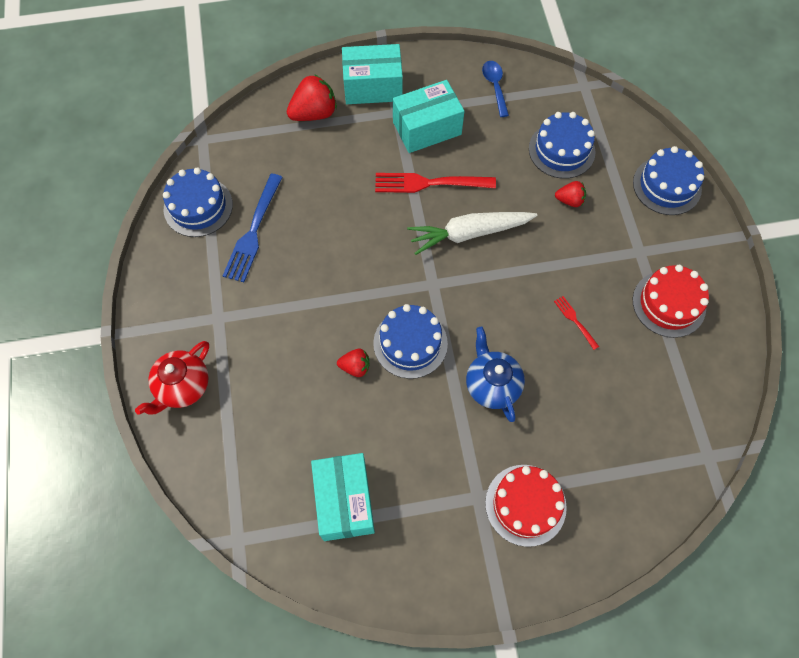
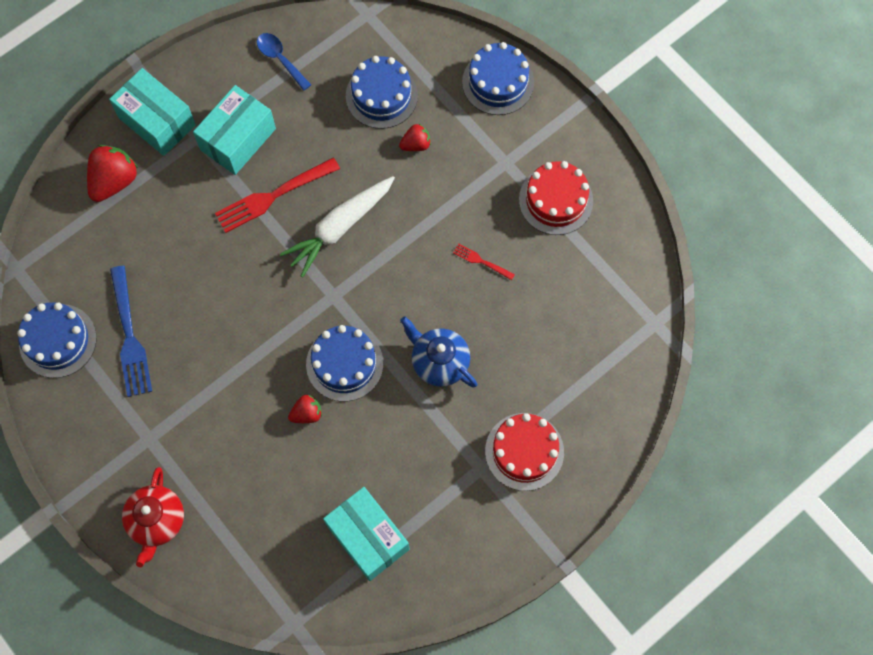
camera: 30 degrees left, 5 degrees up
turquoise box [342,44,403,104] -> turquoise box turned 75 degrees clockwise [109,68,196,156]

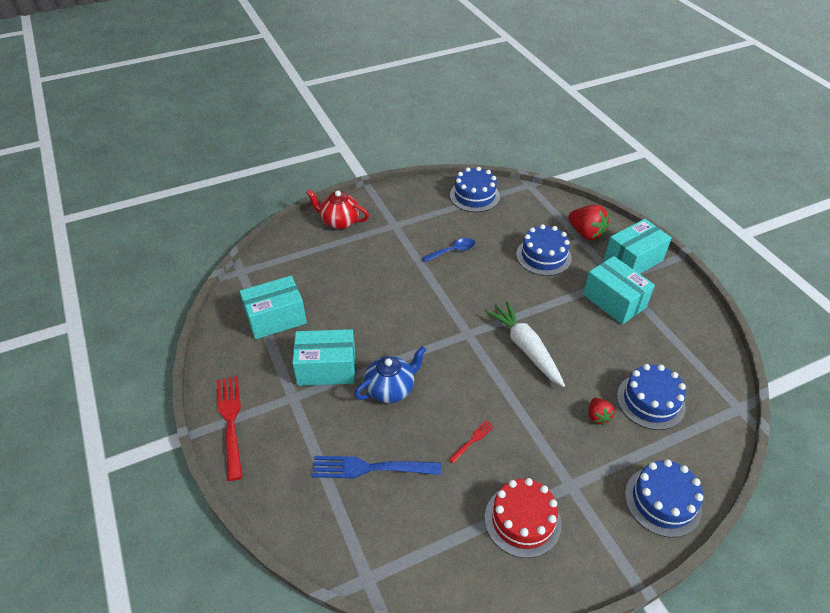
camera: 105 degrees right, 25 degrees down
blue fork [110,266,152,397] -> blue fork moved to [312,456,441,478]
red fork [215,157,340,233] -> red fork moved to [216,376,242,481]
blue spoon [257,33,311,91] -> blue spoon moved to [422,238,475,262]
red strawberry [288,395,322,423] -> none
blue cake [306,325,383,402] -> blue cake moved to [516,224,572,276]
red cake [485,413,564,491] -> none
none -> turquoise box [292,329,355,386]

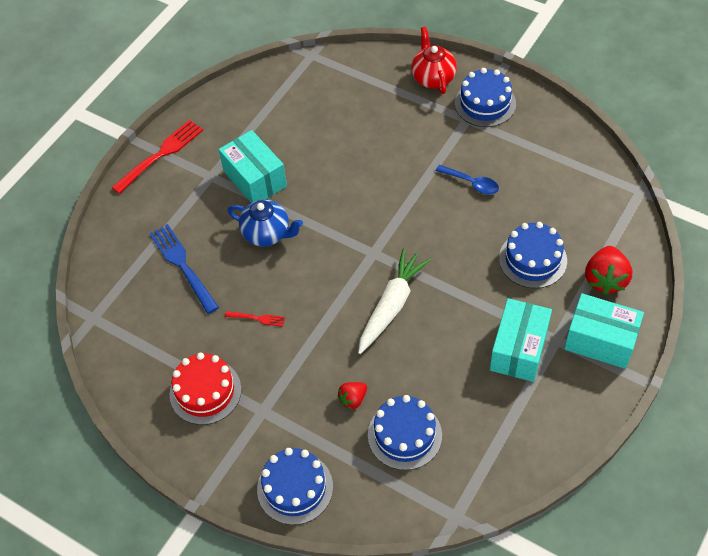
camera: 60 degrees right, 10 degrees up
turquoise box [240,276,307,339] -> none
blue cake [450,167,500,212] -> blue cake moved to [455,68,516,127]

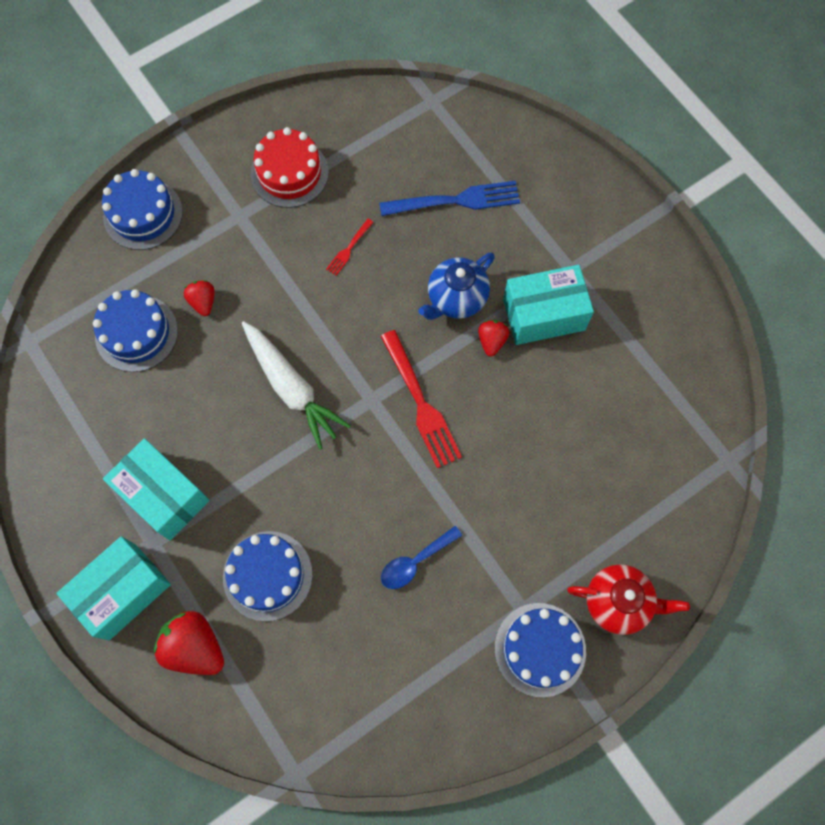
camera: 110 degrees right, 15 degrees up
red fork [111,120,203,194] -> red fork moved to [381,330,462,468]
none -> red strawberry [478,320,510,356]

